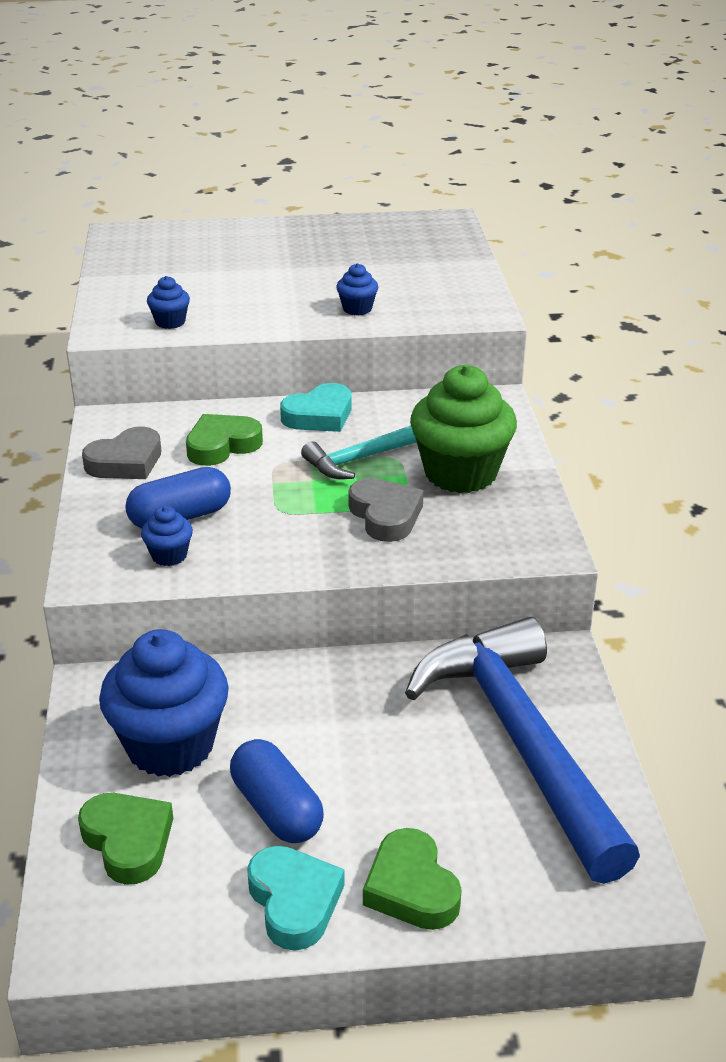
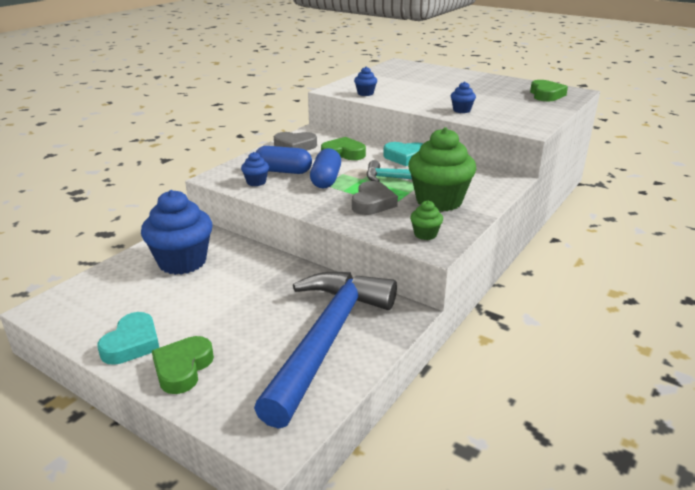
camera: 40 degrees right, 5 degrees down
green heart [78,793,173,885] -> green heart moved to [530,80,568,101]
blue capsule [230,739,324,843] -> blue capsule moved to [310,148,341,188]
none -> green cupcake [410,200,443,240]

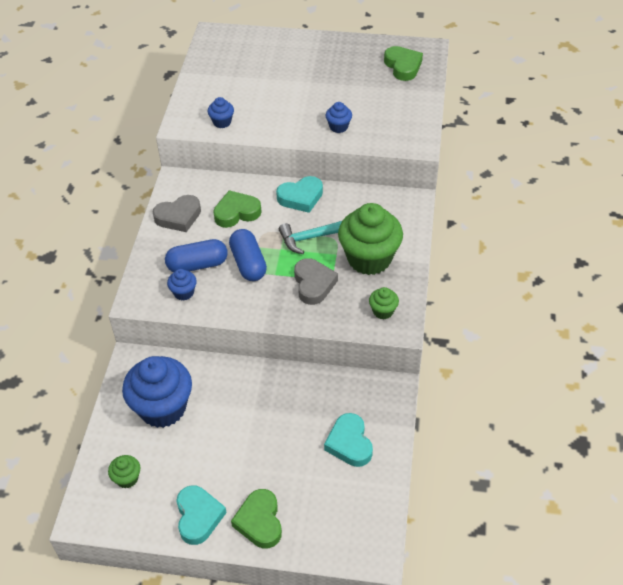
camera: 25 degrees left, 20 degrees up
blue hammer [254,272,397,429] -> turquoise heart [324,413,373,467]
none -> green cupcake [108,455,140,488]

